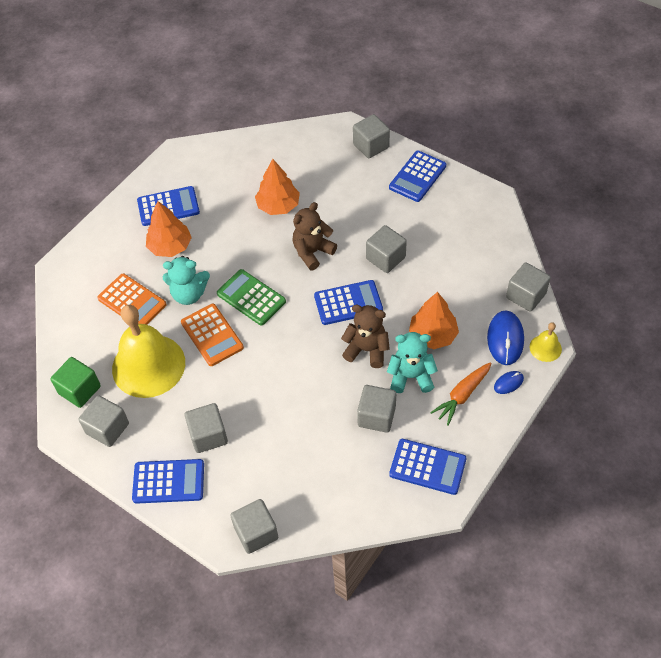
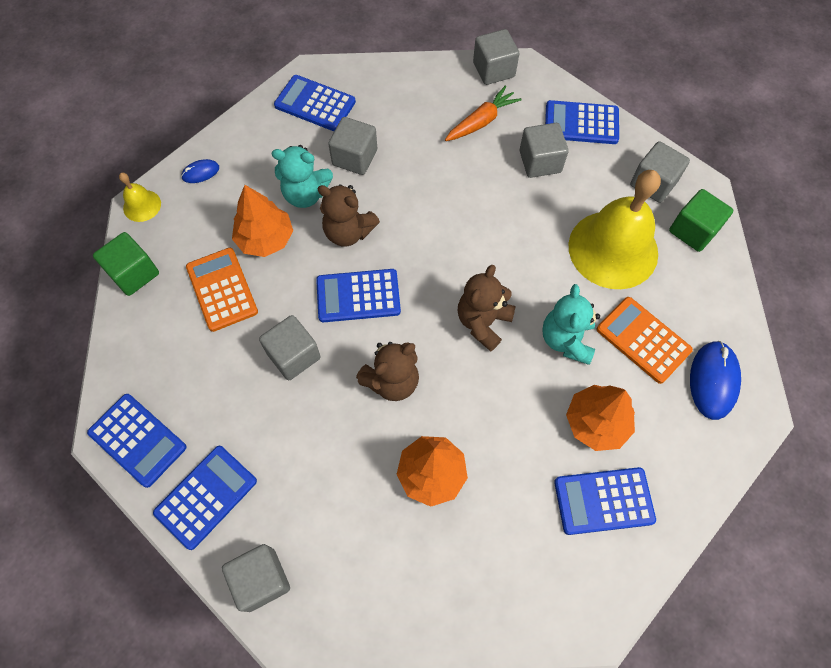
camera: 175 degrees left, 10 degrees up
turquoise teddy bear [163,256,210,305] -> turquoise teddy bear turned 90 degrees counterclockwise [542,284,600,365]
orange calculator [181,304,244,366] -> orange calculator moved to [186,248,258,332]
green calculator [217,269,286,326] -> brown teddy bear [458,265,516,351]
orange carrot [430,362,492,426] -> orange carrot moved to [445,85,522,141]
blue mouse [487,310,524,365] -> blue mouse moved to [690,341,741,420]
grey cube [506,262,551,312] -> green cube [93,232,159,296]
none -> blue calculator [87,394,186,488]

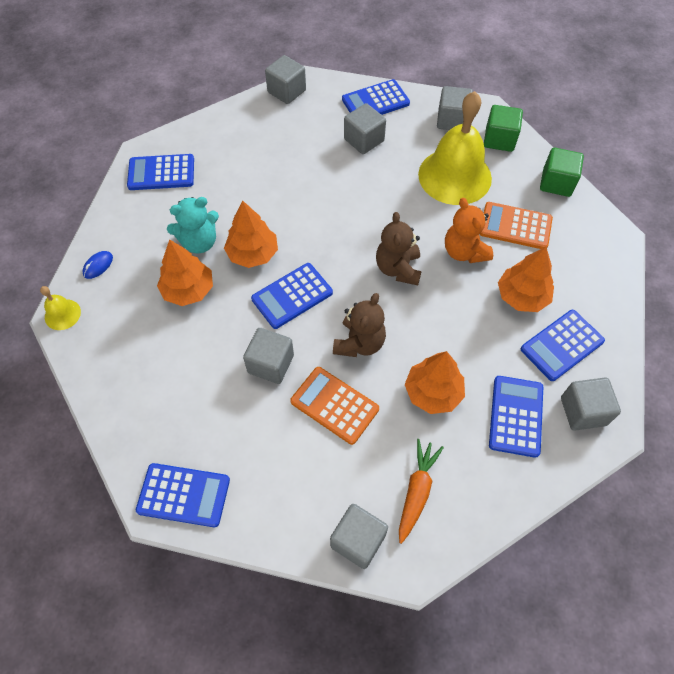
camera: 30 degrees left, 5 degrees down
green cube [93,232,159,296] -> green cube moved to [540,148,584,197]
blue calculator [153,446,257,550] -> blue calculator moved to [489,376,543,458]
orange calculator [186,248,258,332] -> orange calculator moved to [290,367,379,445]
brown teddy bear [317,184,380,246] -> orange tree [224,200,278,268]
grey cube [328,117,377,175] -> grey cube moved to [561,377,621,431]
orange carrot [445,85,522,141] -> orange carrot moved to [399,439,444,544]
turquoise teddy bear [542,284,600,365] -> orange teddy bear [445,198,493,263]
blue mouse [690,341,741,420] -> none

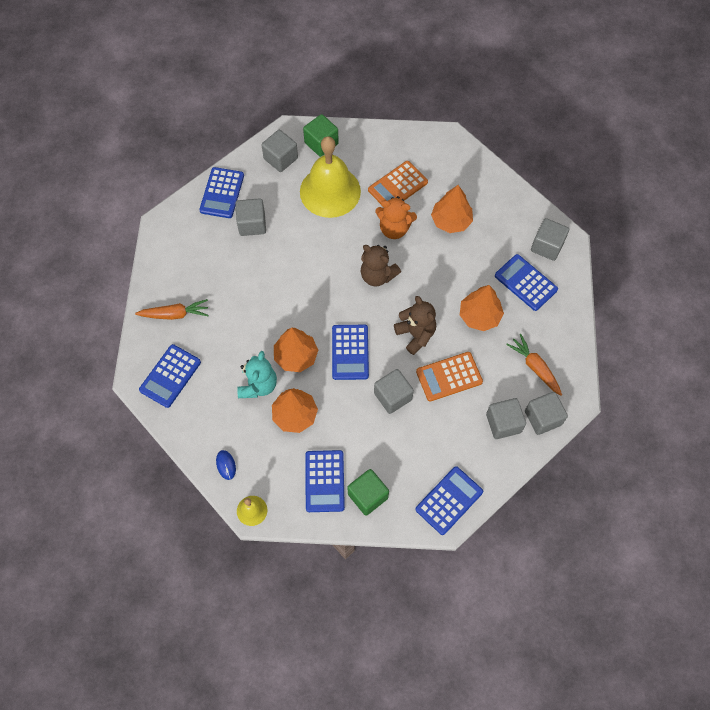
camera: 55 degrees left, 5 degrees up
grey cube [265,55,306,104] -> grey cube moved to [486,398,526,439]
blue calculator [521,310,605,381] -> blue calculator moved to [305,450,345,512]
green cube [540,148,584,197] -> green cube moved to [348,469,389,516]
none -> orange carrot [135,299,209,320]

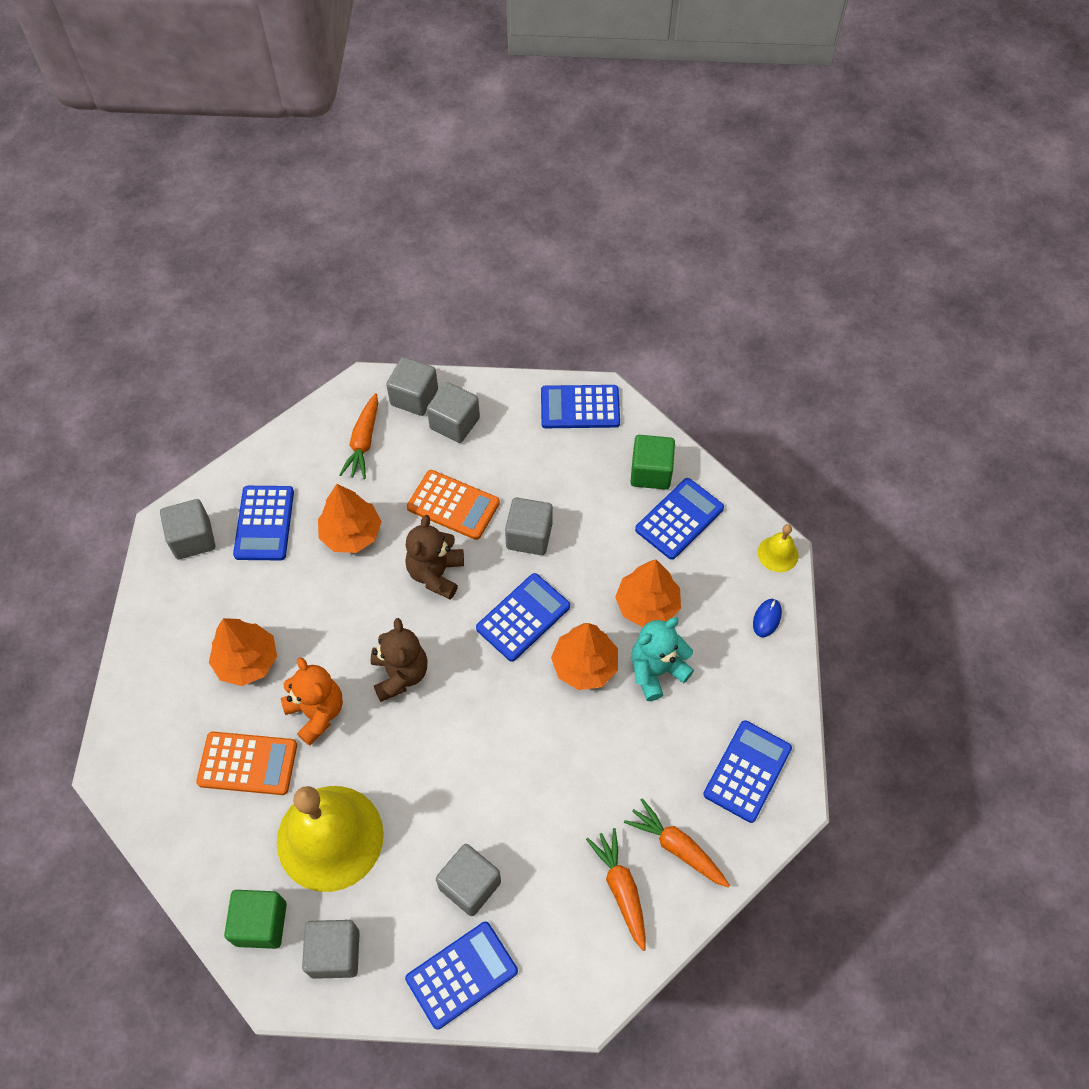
camera: 135 degrees left, 5 degrees down
blue calculator [139,344,201,408] -> blue calculator turned 45 degrees counterclockwise [703,720,792,823]
none -> orange carrot [586,828,646,951]

